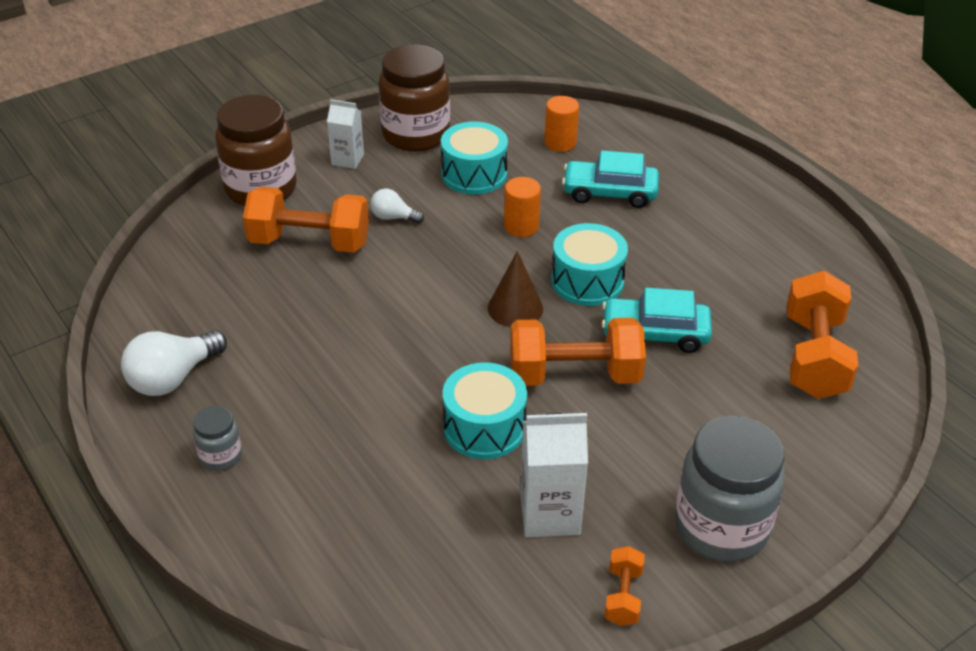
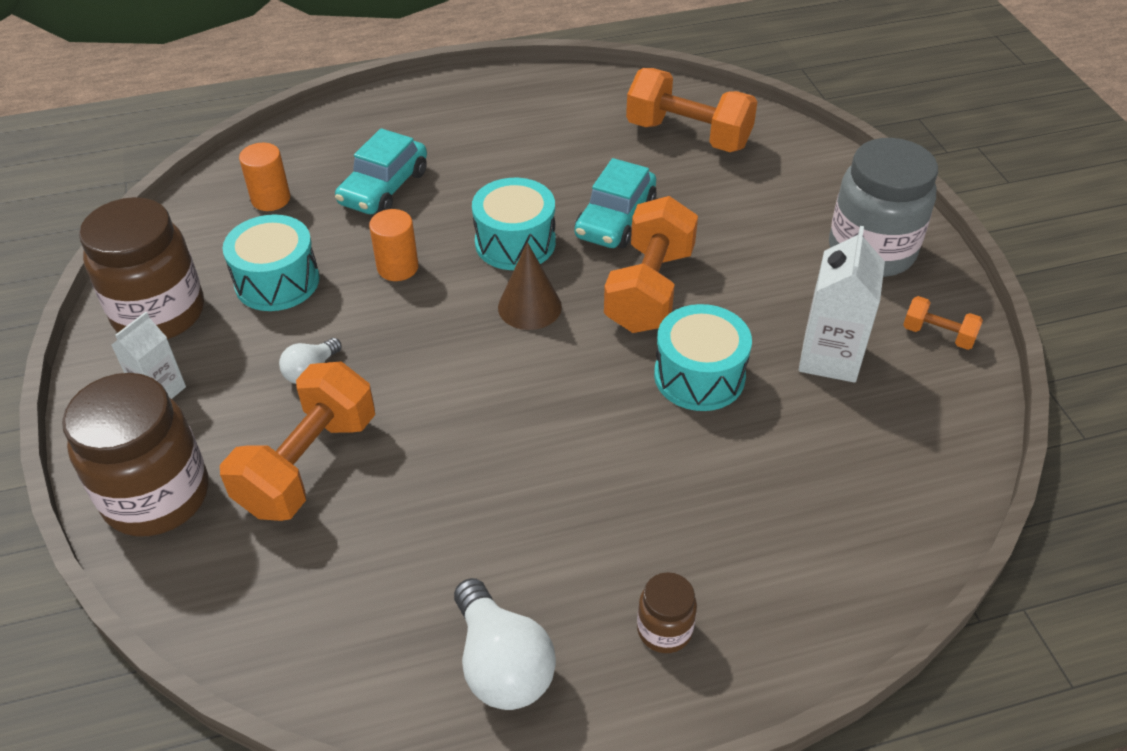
camera: 70 degrees left, 5 degrees up
grey jar [193,406,242,471] -> brown jar [637,572,697,653]

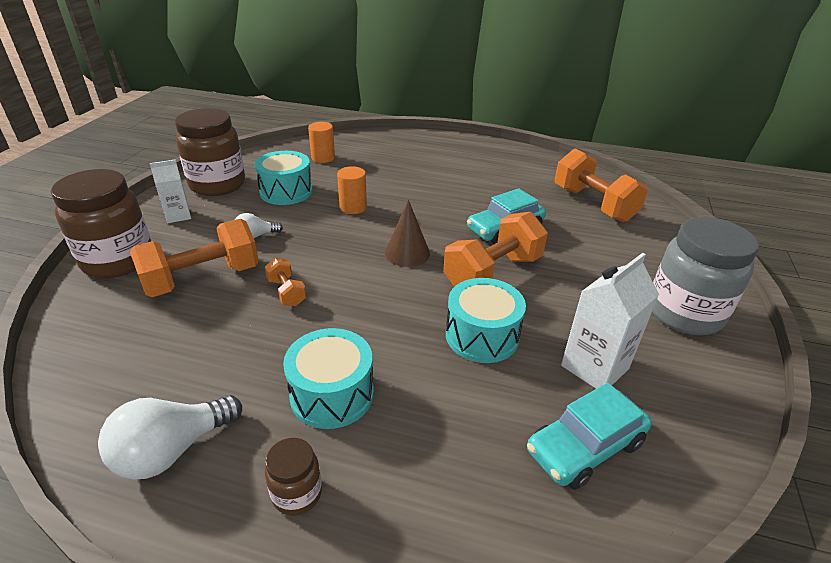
camera: 30 degrees right, 10 degrees down
turquoise car [335,128,427,214] -> turquoise car moved to [527,383,652,490]
white light bulb [454,578,556,710] -> white light bulb turned 45 degrees clockwise [98,395,242,480]
turquoise drum [472,178,556,270] -> turquoise drum moved to [283,328,374,429]
orange dumbbell [903,296,983,350] -> orange dumbbell moved to [265,258,306,306]

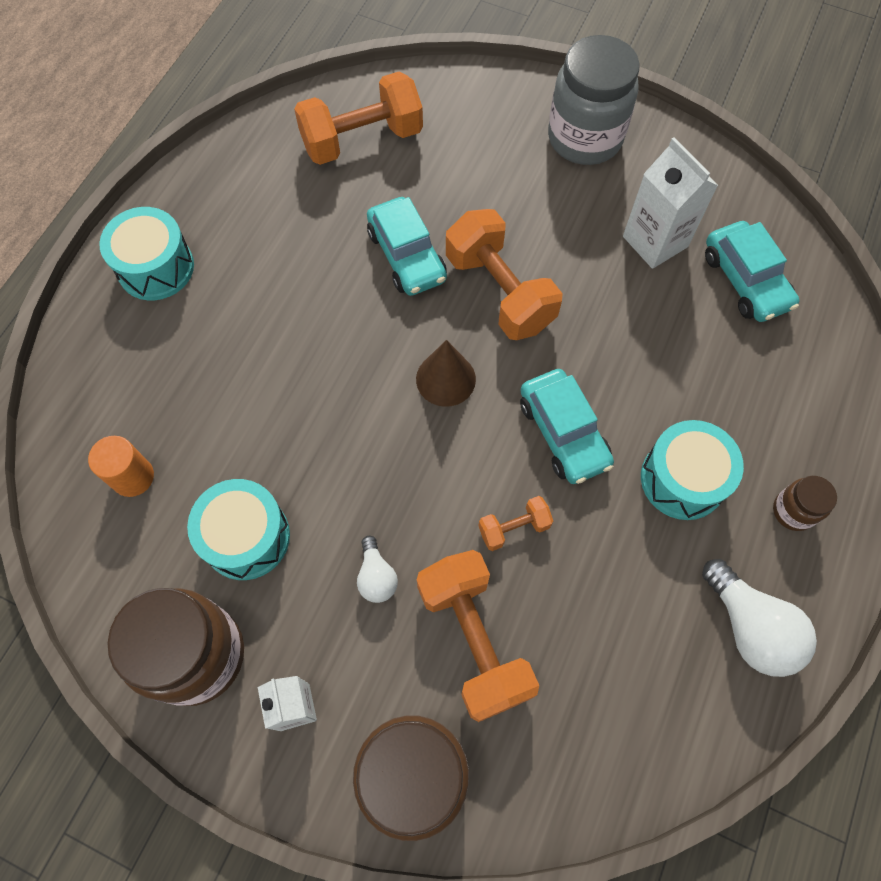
camera: 80 degrees left, 30 degrees up
orange cylinder [337,166,367,214] -> none
turquoise drum [446,278,526,363] -> turquoise drum moved to [99,207,194,300]
none -> turquoise car [520,369,614,484]

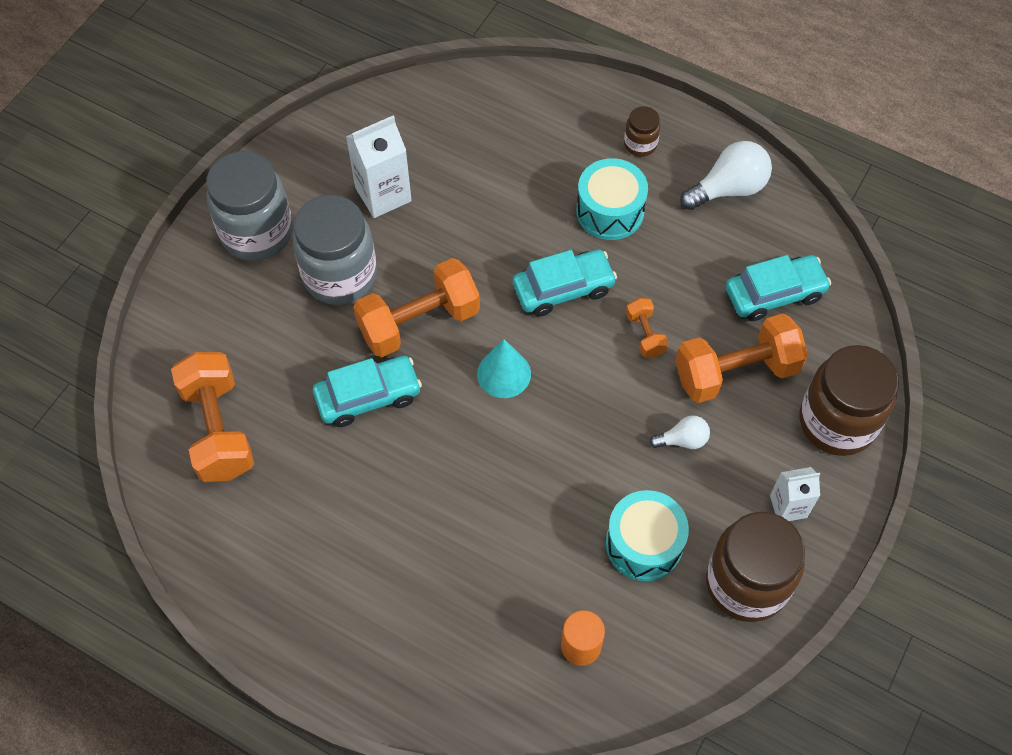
camera: 85 degrees left, 5 degrees down
turquoise drum [99,207,194,300] -> none
brown cone [416,340,476,407] -> turquoise cone [477,339,531,398]
turquoise car [705,221,799,322] -> turquoise car moved to [726,255,831,321]
none -> grey jar [293,195,377,305]

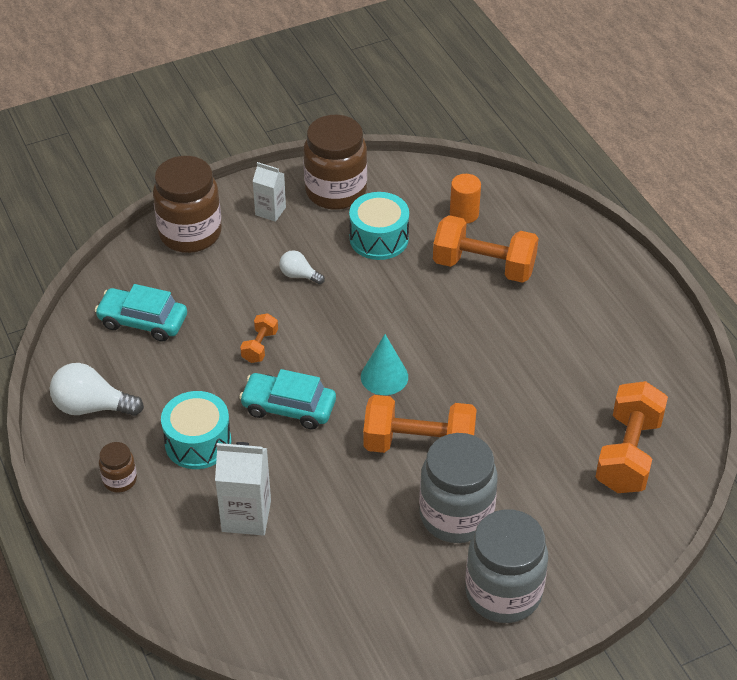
camera: 145 degrees left, 15 degrees down
turquoise car [313,356,422,427] -> none
white carton [346,116,412,218] -> white carton moved to [215,442,271,536]
orange dumbbell [675,313,808,403] -> orange dumbbell moved to [433,215,539,283]

